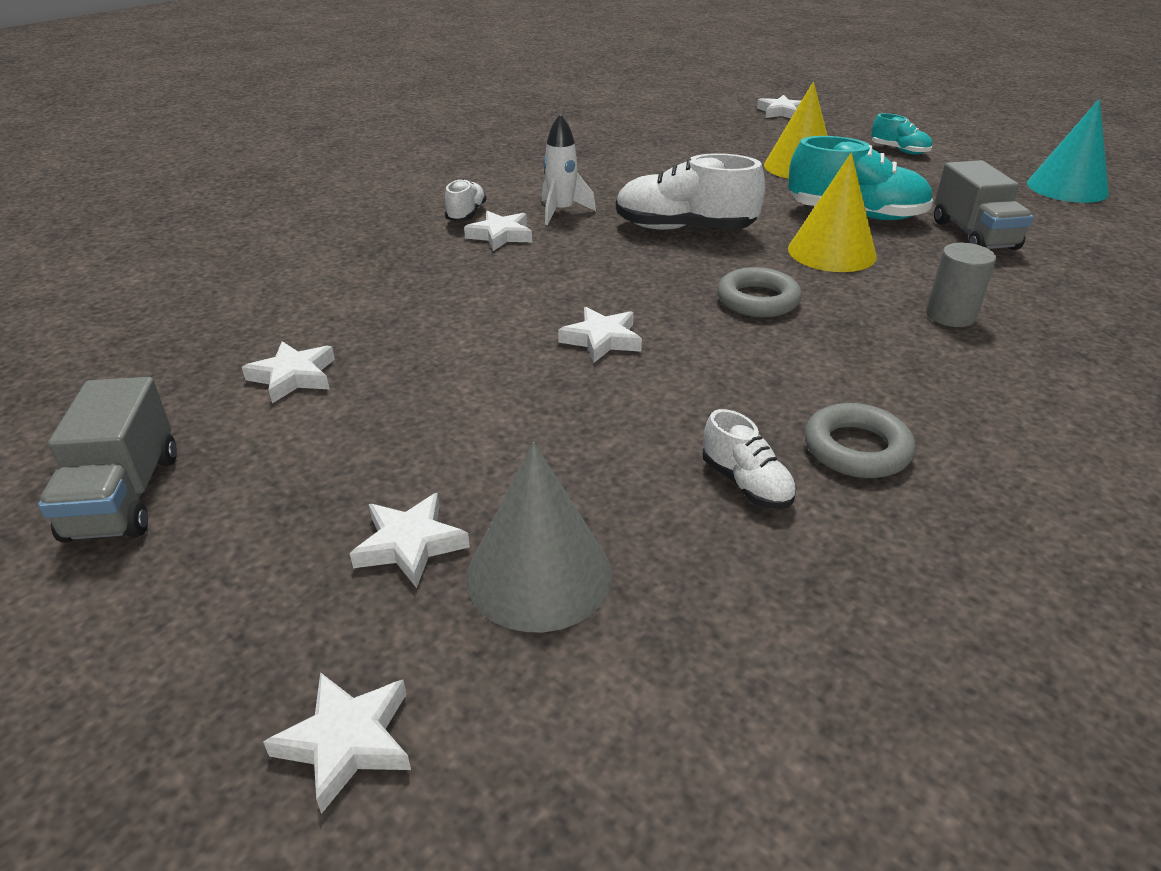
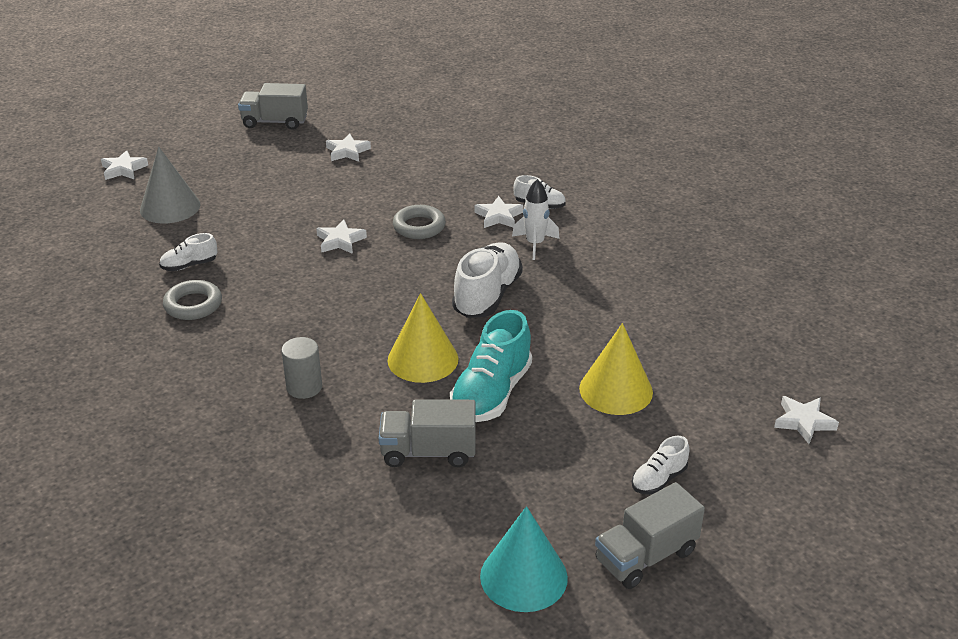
camera: 100 degrees right, 0 degrees up
white star [350,493,470,588] -> none
grey ring [717,267,802,318] -> grey ring moved to [393,205,446,239]
turquoise shoe [871,113,932,154] -> white shoe [632,436,690,495]
none -> grey truck [595,482,705,589]

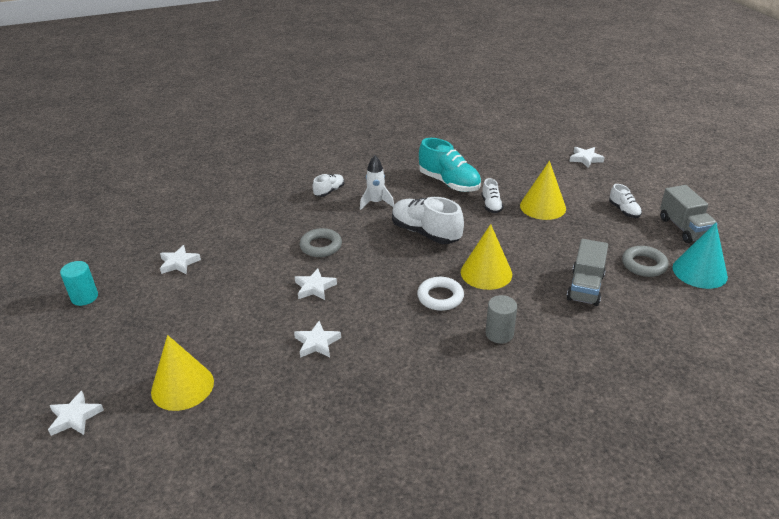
camera: 70 degrees left, 0 degrees up
grey cone [140,147,200,224] -> yellow cone [151,335,214,411]
white shoe [159,233,217,271] -> white shoe moved to [481,178,504,213]
grey ring [163,280,222,320] -> grey ring moved to [622,246,669,277]
grey truck [238,83,308,130] -> turquoise cylinder [60,261,98,306]
turquoise shoe [450,310,532,422] -> turquoise shoe moved to [419,138,481,192]
white star [474,196,523,228] -> white star moved to [294,321,341,358]
none -> white ring [417,277,464,311]

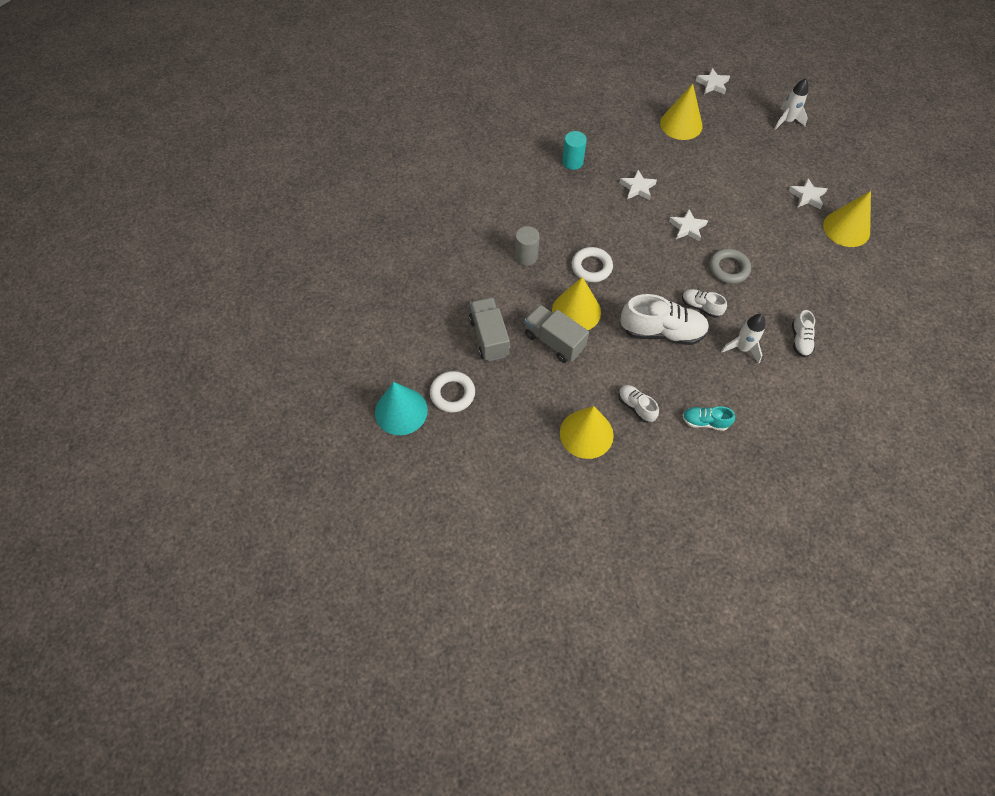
camera: 145 degrees right, 25 degrees up
turquoise cylinder [60,261,98,306] -> turquoise cylinder moved to [562,131,587,170]
turquoise shoe [419,138,481,192] -> turquoise shoe [682,406,735,431], size x0.52
white star [569,147,605,168] -> none
white shoe [609,184,642,218] -> white shoe moved to [682,289,727,318]
grey ring [622,246,669,277] -> white ring [430,371,475,413]
grey truck [660,185,718,243] -> grey truck moved to [524,305,589,363]
none -> white rocket [774,78,808,130]
none -> yellow cone [823,191,871,247]

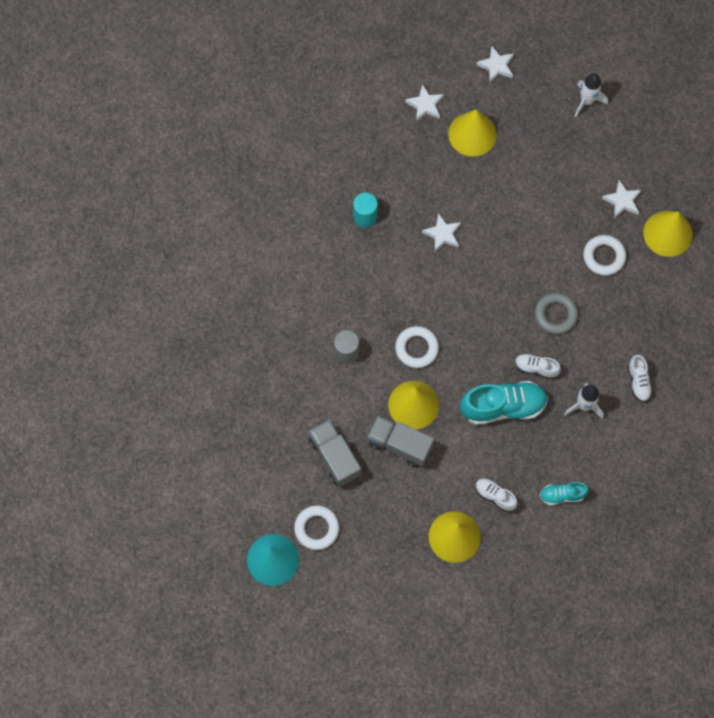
camera: 15 degrees left, 10 degrees up
white shoe [620,294,709,345] -> turquoise shoe [460,381,548,425]
white star [669,209,708,242] -> white star moved to [405,84,444,122]
none -> white ring [583,235,626,276]

